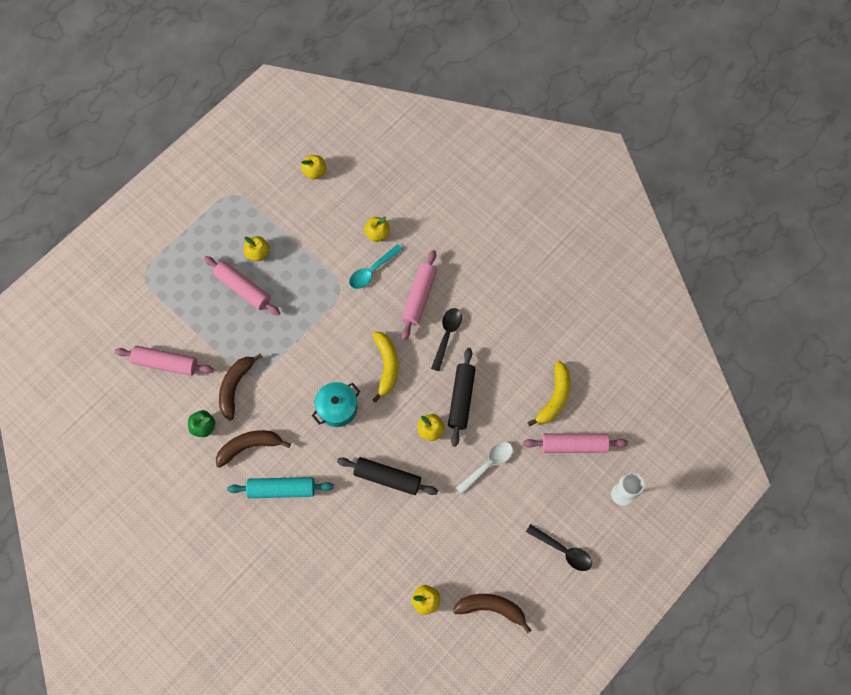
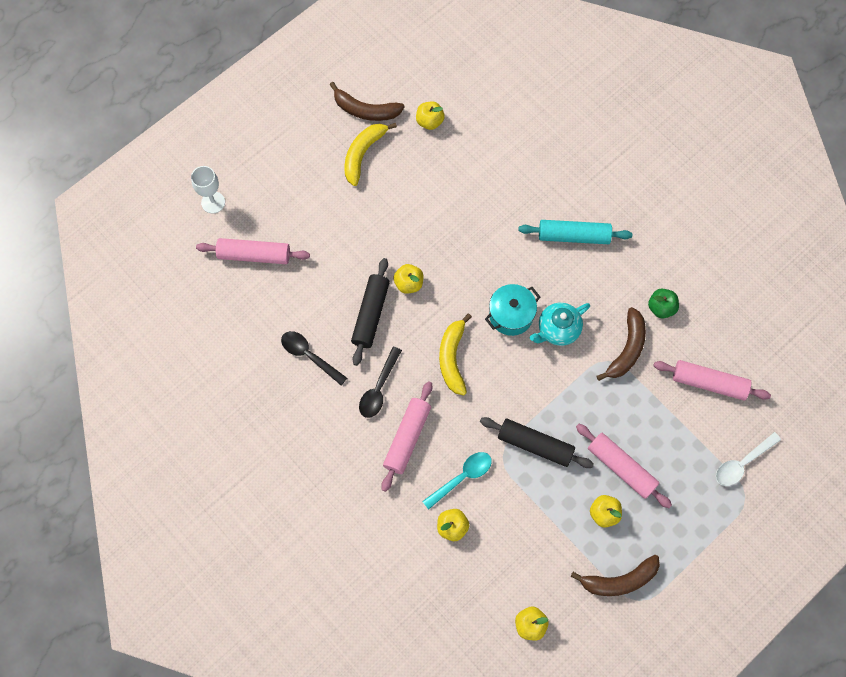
camera: 175 degrees left, 0 degrees up
brown banana [216,430,291,468] -> brown banana moved to [570,555,660,596]
black rolling pin [337,457,438,495] -> black rolling pin moved to [480,417,594,468]
white spoon [456,442,513,494] -> white spoon moved to [716,432,781,486]
black spoon [526,524,592,571] -> black spoon moved to [281,331,347,385]
yellow banana [527,361,570,426] -> yellow banana moved to [345,123,397,186]
none -> turquoise teapot [530,303,590,346]

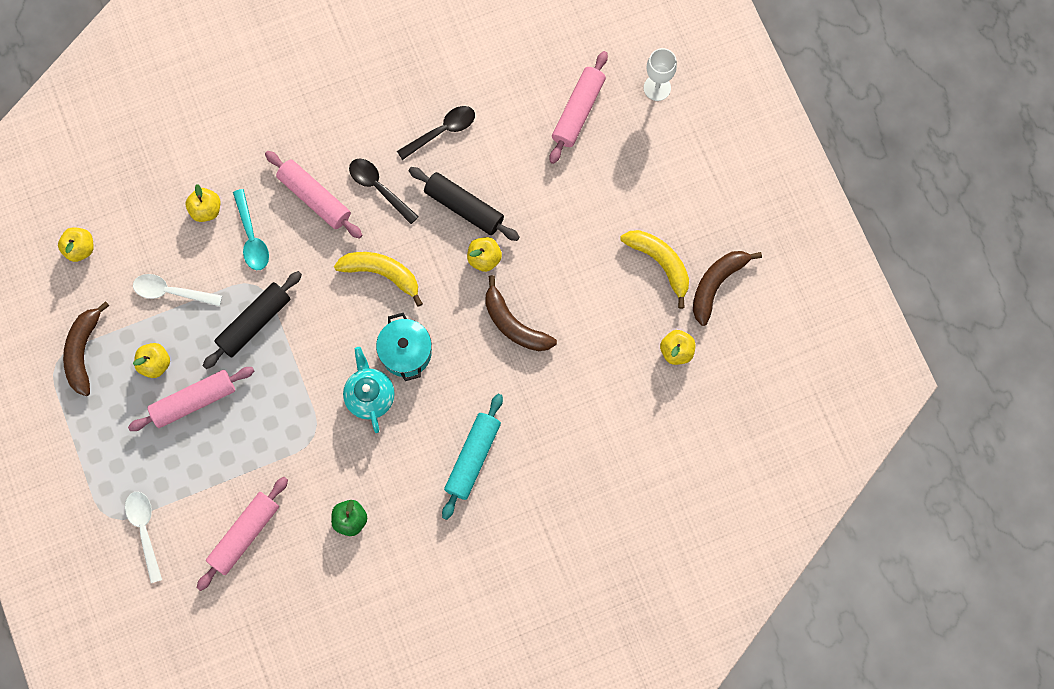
camera: 110 degrees right, 5 degrees up
brown banana [596,307,646,381] -> brown banana moved to [485,275,557,351]
none -> white spoon [133,274,222,306]

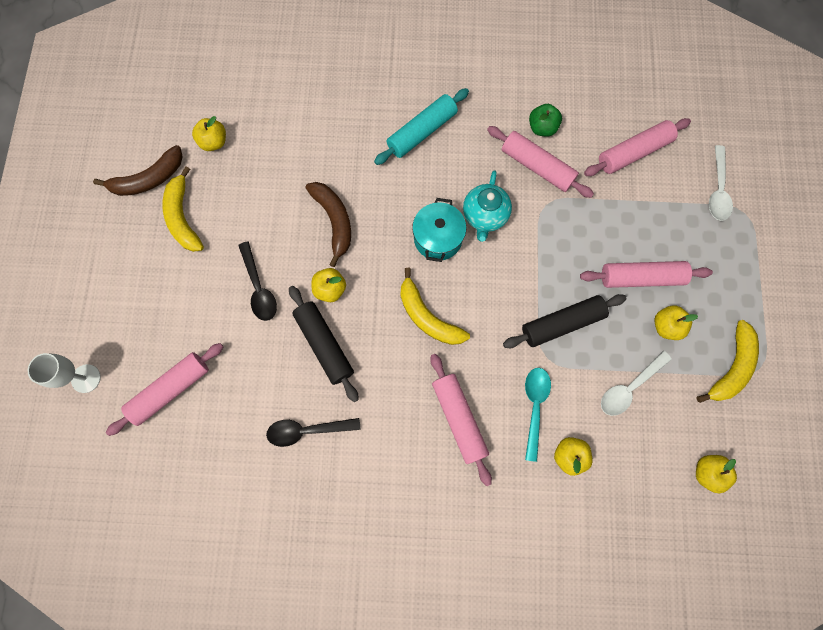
camera: 155 degrees left, 0 degrees up
brown banana [63,301,109,396] -> yellow banana [696,320,759,403]
white spoon [133,274,222,306] -> white spoon turned 105 degrees clockwise [601,351,672,416]
black spoon [349,159,419,224] -> black spoon moved to [238,241,277,321]
none -> pink rolling pin [487,126,594,198]

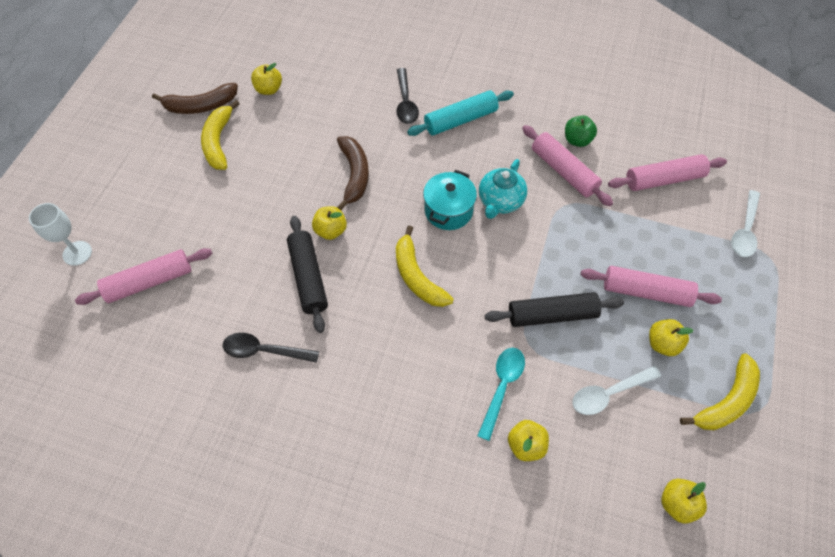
camera: 15 degrees right, 15 degrees down
black spoon [238,241,277,321] -> black spoon moved to [396,68,419,124]
pink rolling pin [430,354,492,486] -> none

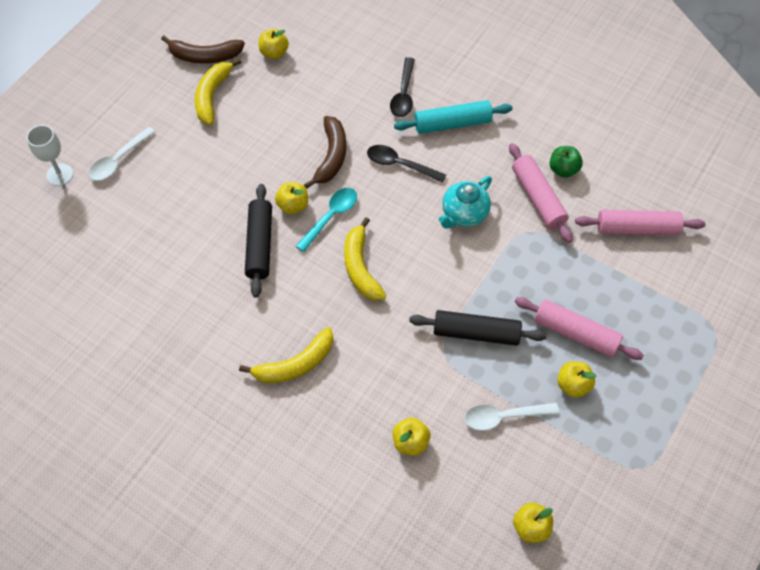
camera: 15 degrees right, 0 degrees up
pink rolling pin [75,248,212,305] -> none
black spoon [223,333,319,363] -> black spoon moved to [367,145,446,183]
turquoise pot [423,170,477,230] -> none
turquoise spoon [478,348,525,441] -> turquoise spoon moved to [296,188,357,252]
yellow banana [680,353,760,430] -> yellow banana moved to [239,327,334,383]
white spoon [731,190,760,257] -> white spoon moved to [89,127,155,181]

